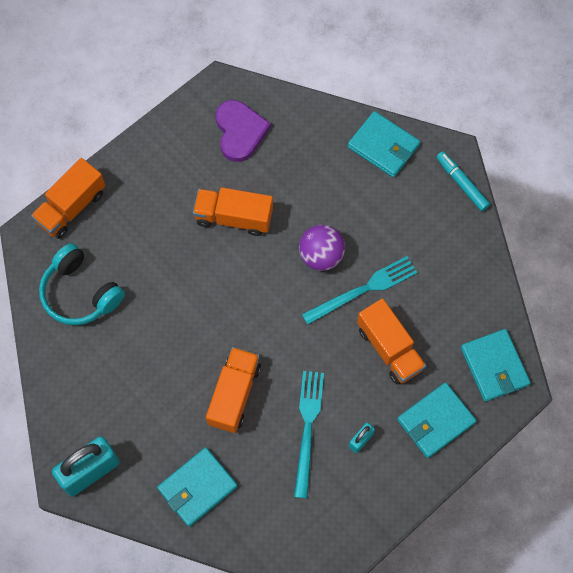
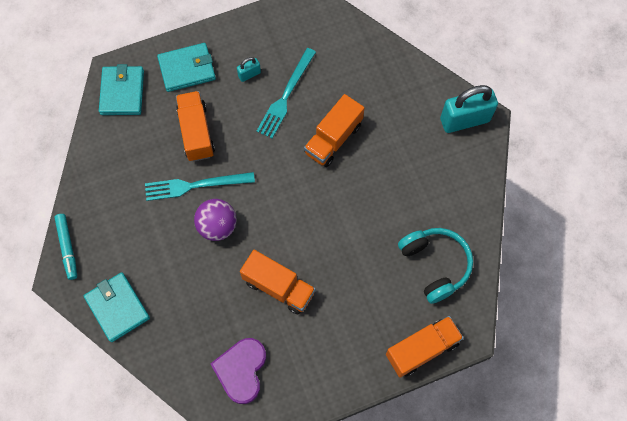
camera: 160 degrees left, 0 degrees up
turquoise wallet [157,447,237,527] -> none

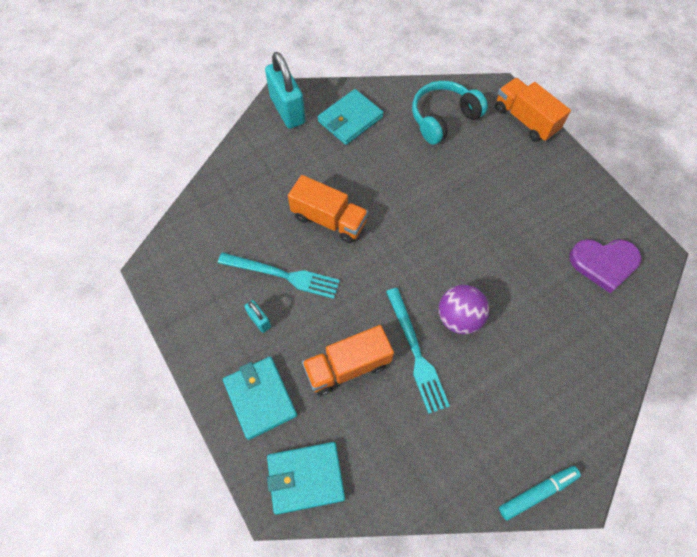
camera: 100 degrees left, 5 degrees down
turquoise wallet [84,272,150,342] -> turquoise wallet moved to [318,89,383,145]
orange truck [240,250,316,315] -> none

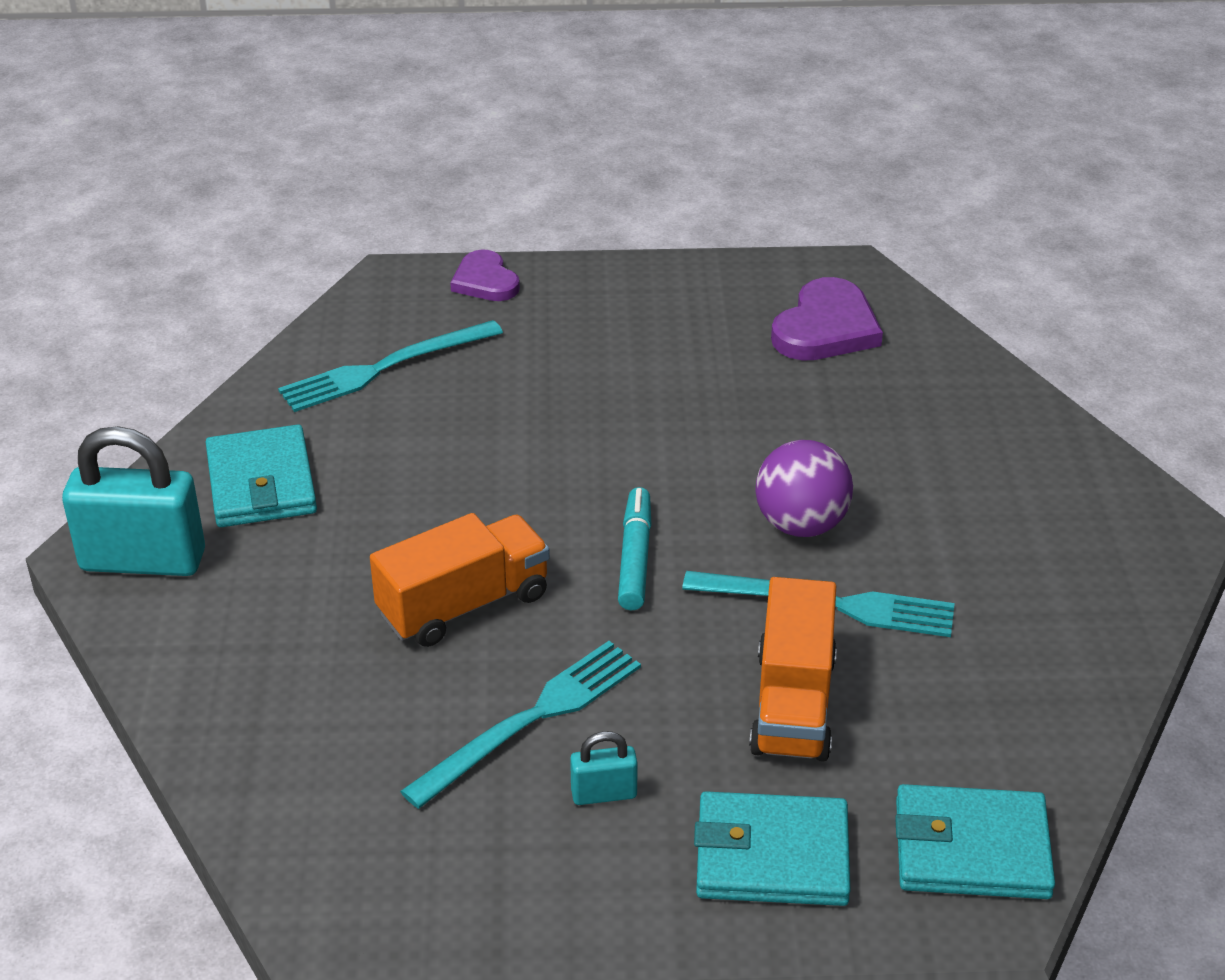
camera: 60 degrees left, 25 degrees down
turquoise wallet [267,442,345,515] -> turquoise wallet turned 75 degrees clockwise [895,784,1055,899]
turquoise headphones [412,81,488,145] -> turquoise fork [278,320,503,412]
orange truck [495,78,571,142] -> purple heart [450,249,520,301]
turquoise marker [499,466,581,521] -> turquoise marker moved to [618,487,652,610]

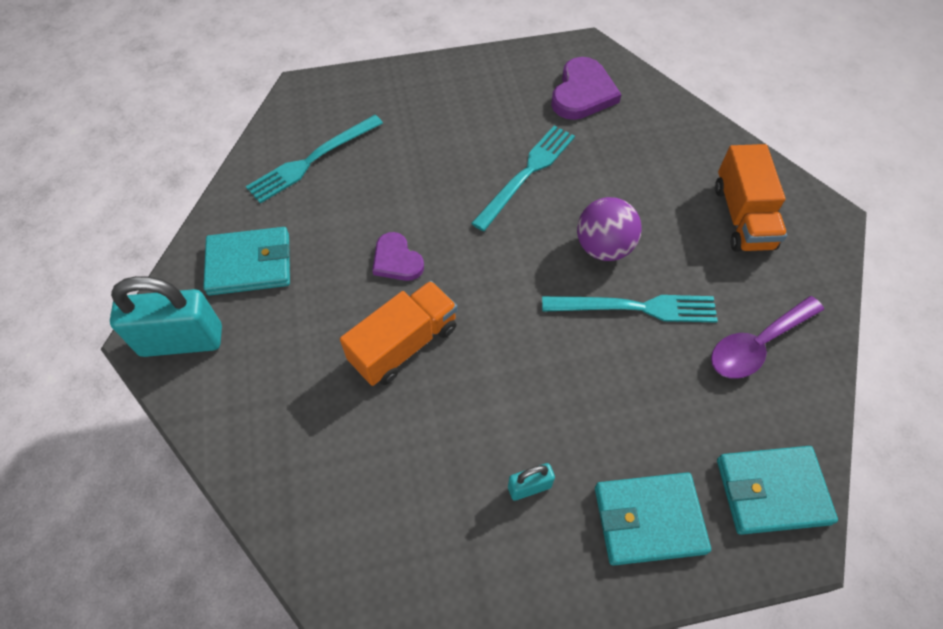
camera: 10 degrees left, 20 degrees up
turquoise wallet [206,425,317,527] -> turquoise wallet turned 75 degrees counterclockwise [203,227,290,295]
turquoise fork [400,641,641,809] -> turquoise fork moved to [471,125,575,231]
purple heart [450,249,520,301] -> purple heart moved to [372,232,424,281]
turquoise marker [618,487,652,610] -> none
orange truck [749,577,837,762] -> orange truck moved to [715,144,787,252]
none -> purple spoon [711,296,824,379]

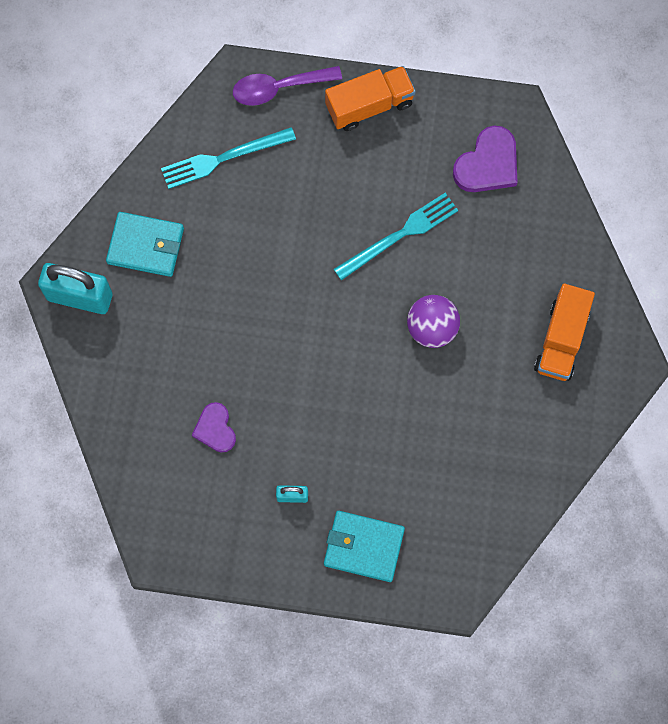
camera: 20 degrees right, 15 degrees up
orange truck [340,281,457,386] -> orange truck moved to [325,66,416,131]
purple heart [372,232,424,281] -> purple heart moved to [192,402,236,453]
turquoise fork [542,295,718,323] -> none
purple spoon [711,296,824,379] -> purple spoon moved to [233,66,342,106]
turquoise wallet [717,446,838,535] -> none

